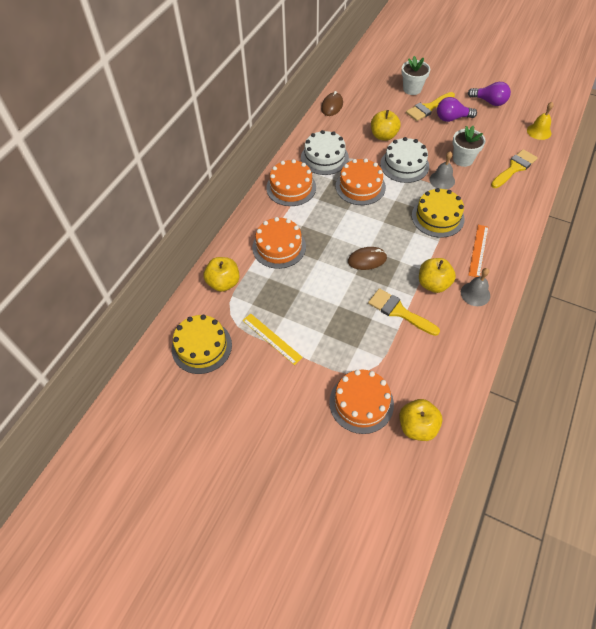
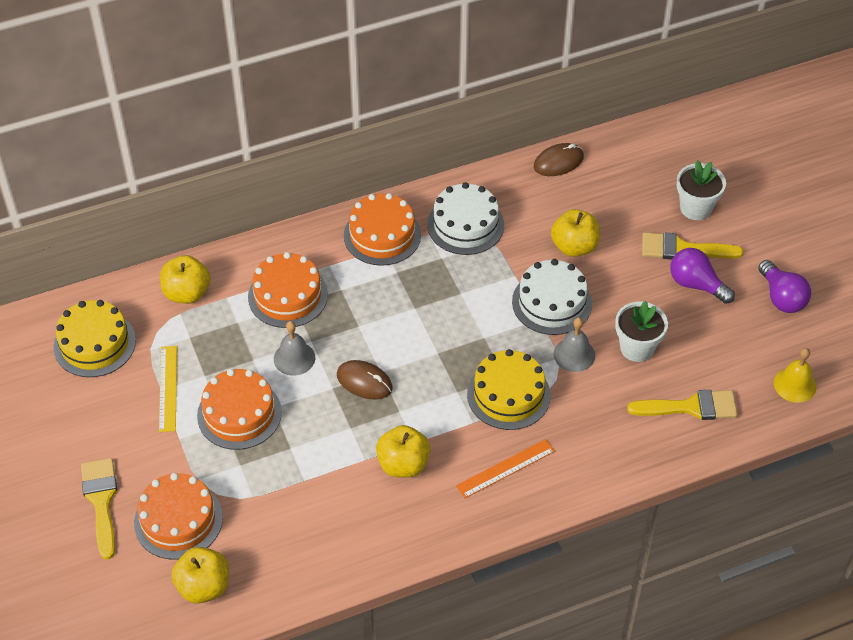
camera: 40 degrees right, 5 degrees down
orange cake [336,158,386,205] -> orange cake moved to [197,369,282,450]
yellow brush [368,288,440,336] -> yellow brush moved to [81,458,117,560]
grey bell [461,268,490,306] -> grey bell moved to [274,321,315,376]

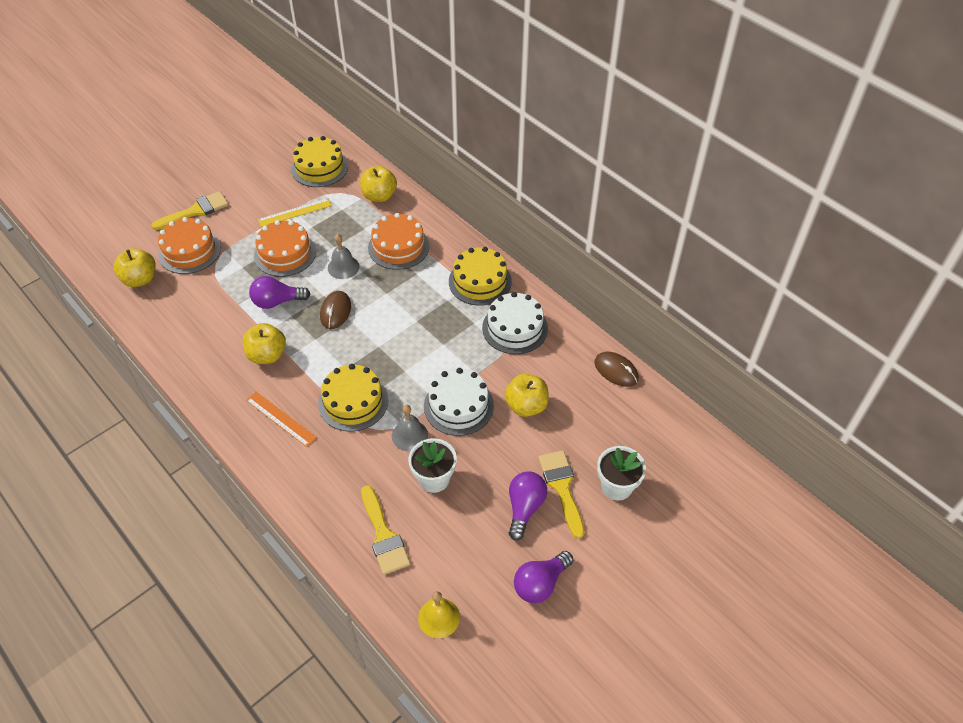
camera: 70 degrees right, 0 degrees up
orange cake [344,193,421,266] -> yellow cake [449,247,512,306]
none -> purple light bulb [249,276,310,309]

